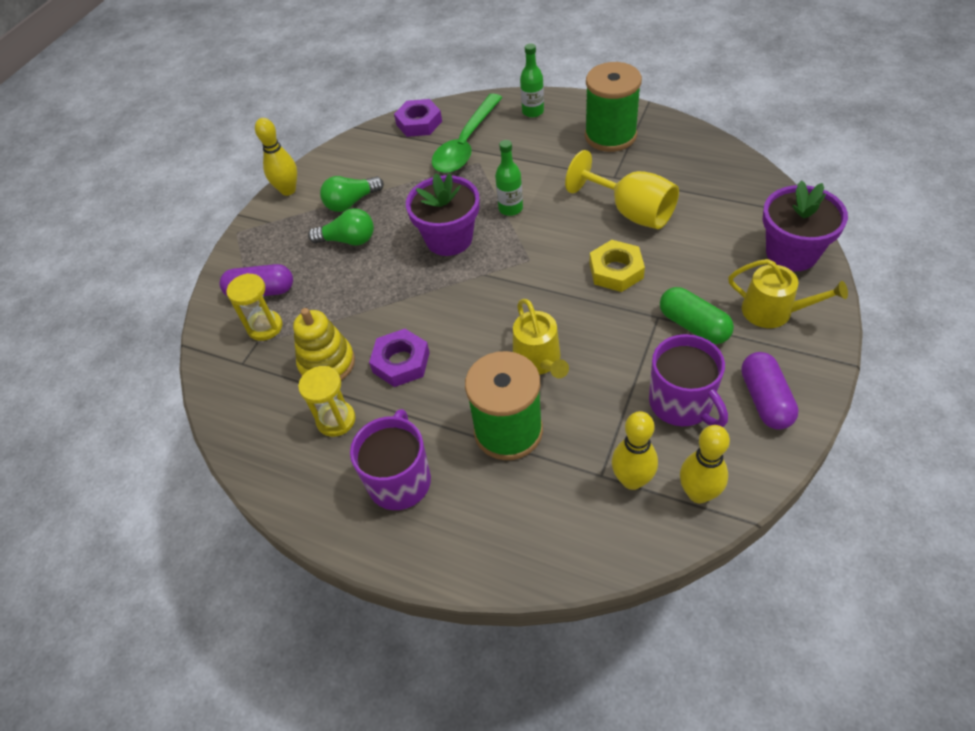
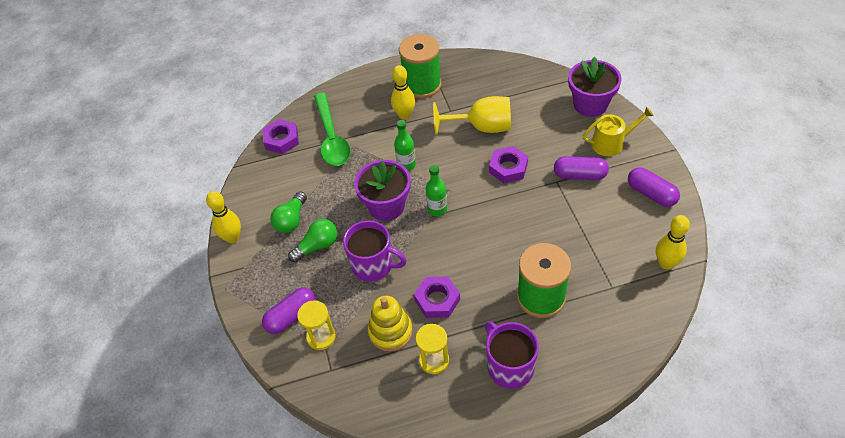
camera: 40 degrees left, 0 degrees up
yellow watering can [513,299,569,378] -> none
green bottle [520,43,544,118] -> green bottle moved to [426,165,447,216]
yellow nut [590,240,645,292] -> purple nut [489,146,528,183]
yellow bowling pin [612,411,658,490] -> yellow bowling pin moved to [391,65,415,120]
purple mug [649,334,728,427] -> purple mug moved to [343,220,407,281]
green capsule [660,287,734,344] -> purple capsule [554,156,609,180]

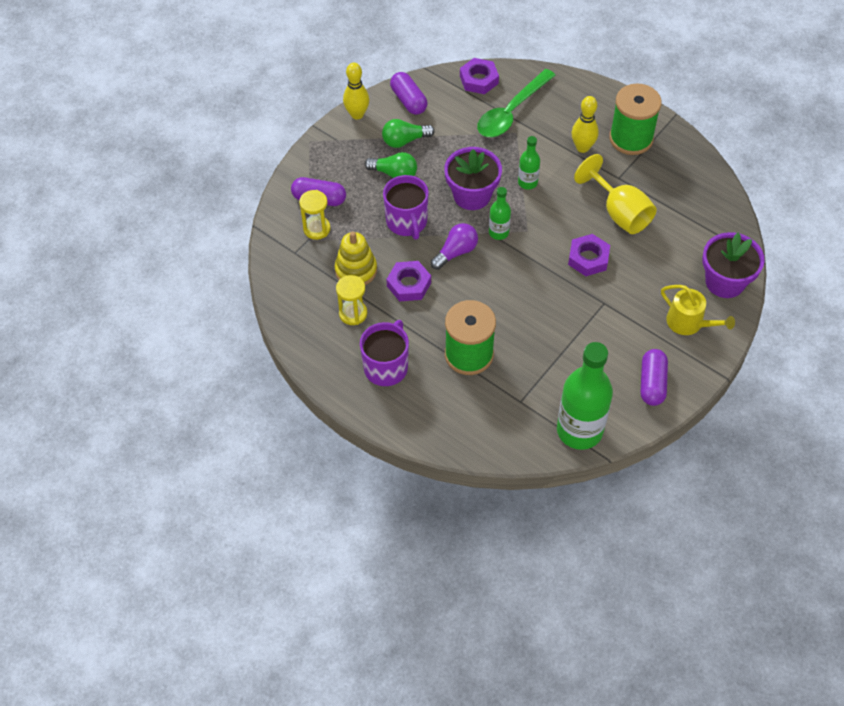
camera: 50 degrees right, 5 degrees up
purple capsule [554,156,609,180] -> purple capsule moved to [390,72,427,115]
yellow bowling pin [656,215,690,270] -> green bottle [557,342,613,450]
none -> purple light bulb [431,223,478,270]

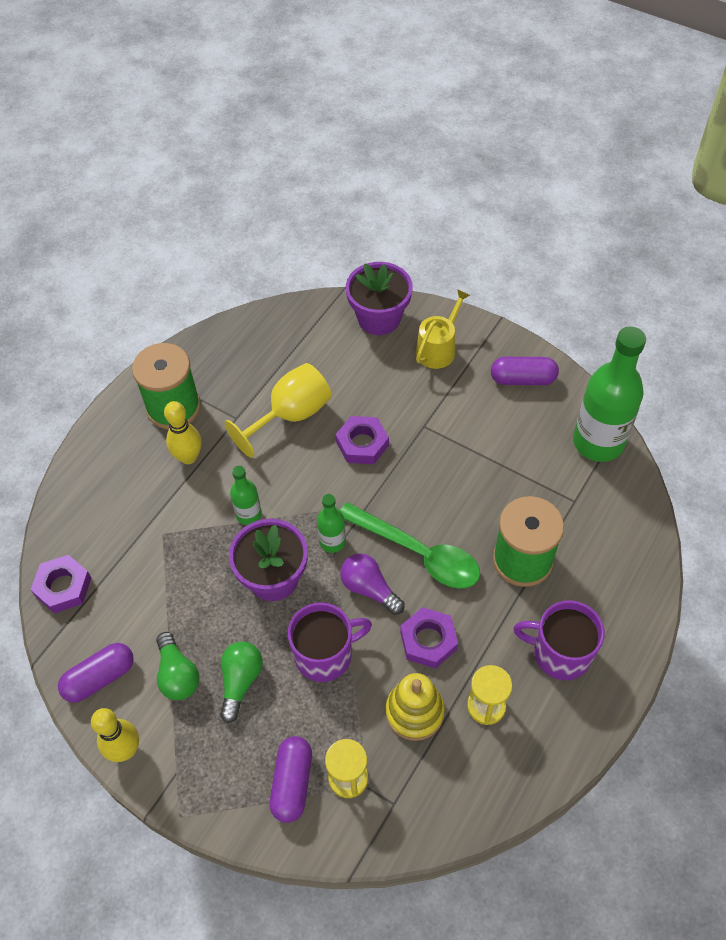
camera: 95 degrees left, 0 degrees up
green spoon [477,69,556,137] -> green spoon moved to [340,502,480,589]

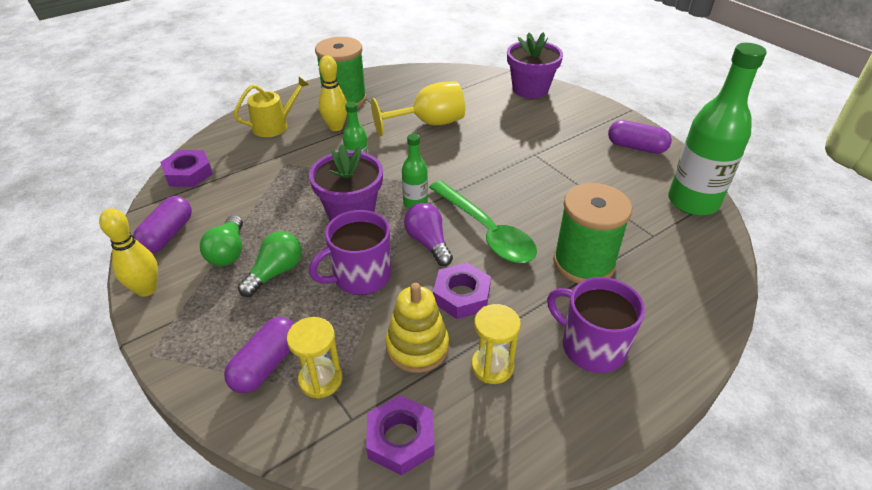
camera: 20 degrees right, 15 degrees down
purple capsule [58,643,134,703] -> purple capsule turned 60 degrees counterclockwise [133,196,192,253]
purple mug [288,602,372,682] -> purple mug turned 150 degrees clockwise [309,210,391,295]
purple nut [336,416,389,464] -> purple nut moved to [366,395,435,476]
yellow watering can [416,289,470,369] -> yellow watering can moved to [234,77,309,137]

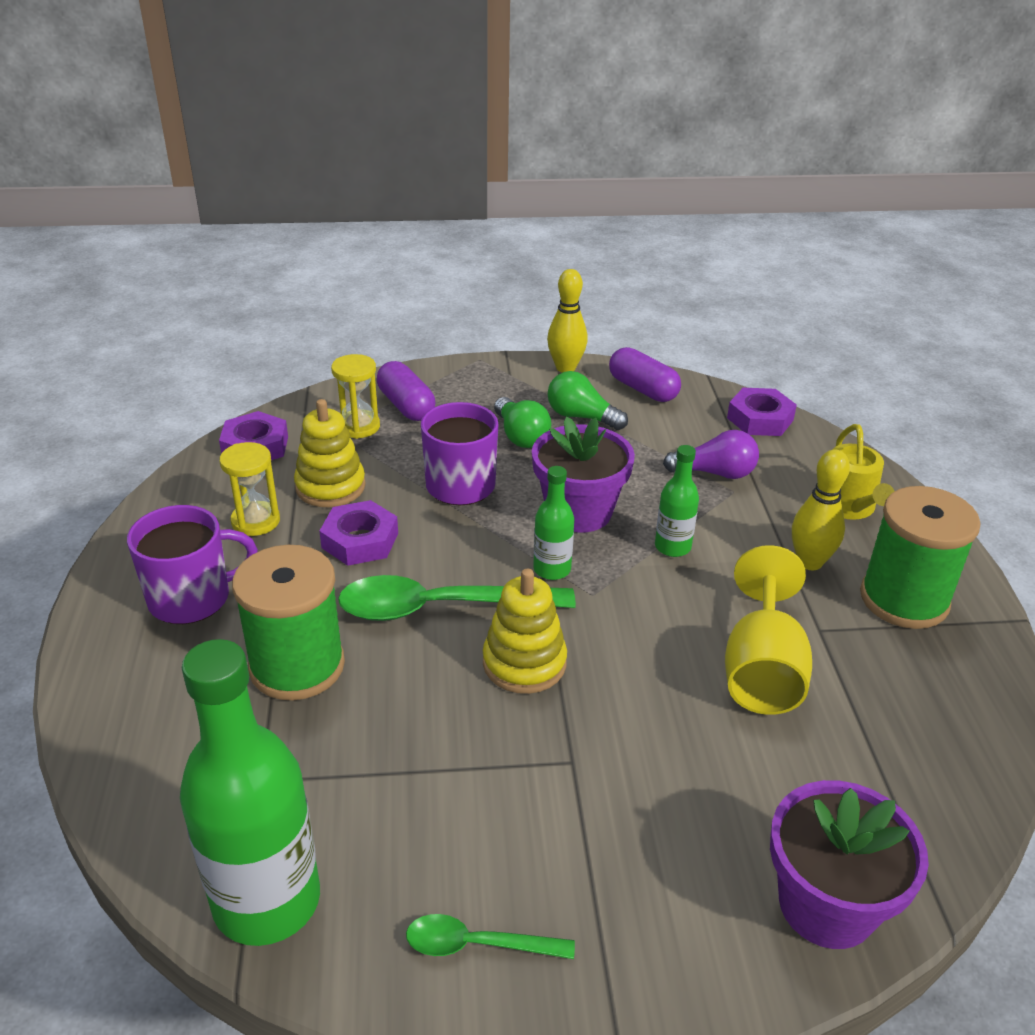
camera: 120 degrees right, 5 degrees down
purple light bulb [404,203,453,266] -> purple light bulb moved to [663,430,759,479]
purple capsule [608,120,672,154] -> green spoon [406,914,575,959]
none -> yellow stacking toy [483,569,567,694]

